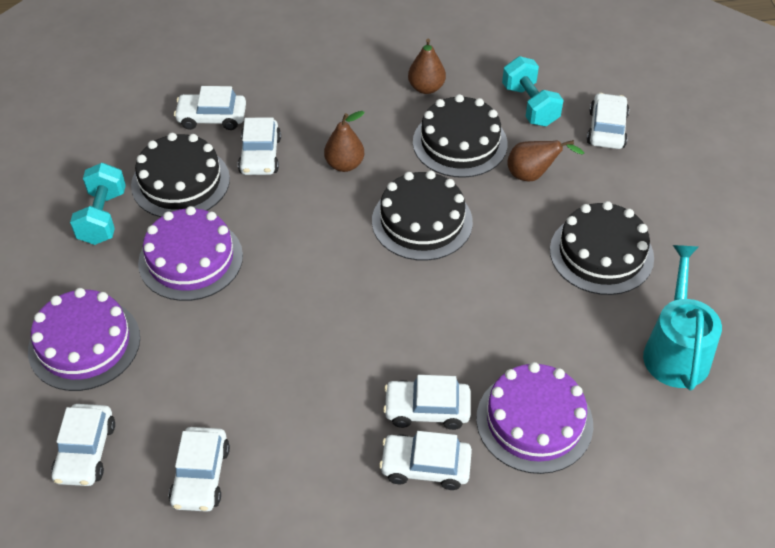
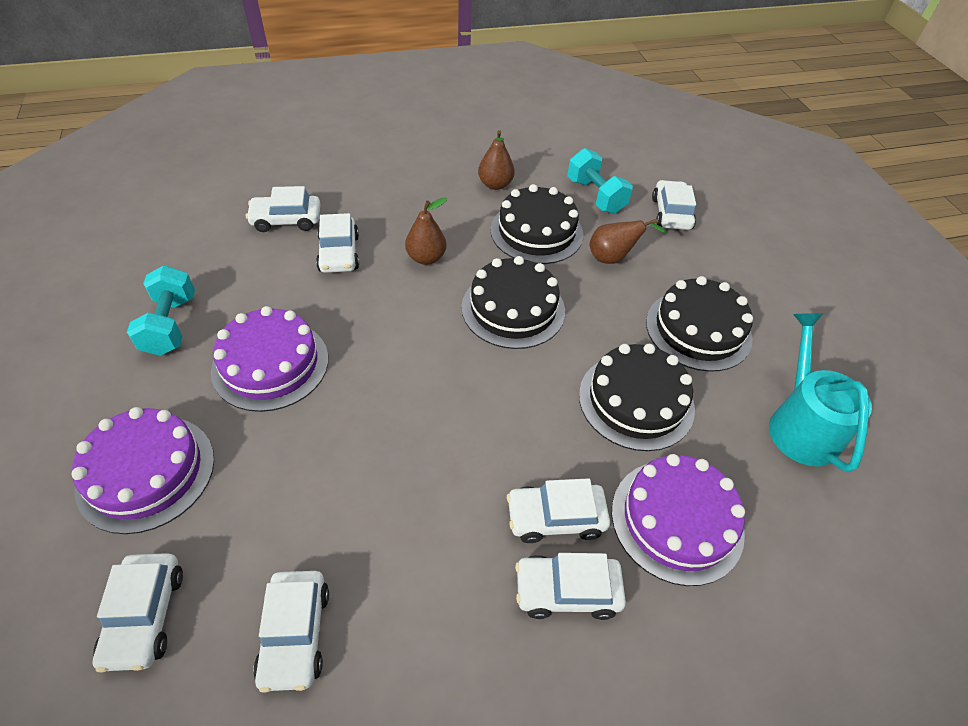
camera: 10 degrees left, 0 degrees up
black cake [131,133,230,217] -> black cake moved to [579,344,695,451]

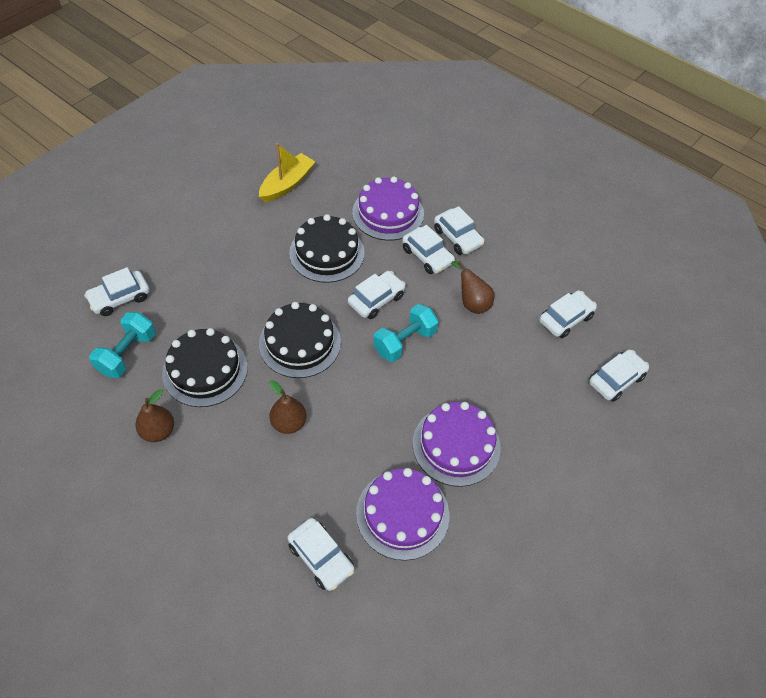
camera: 125 degrees left, 5 degrees up
purple cake [71,407,214,534] -> purple cake moved to [356,468,449,561]
turquoise dumbbell [127,266,195,356] -> turquoise dumbbell moved to [373,304,439,362]
white car [316,213,359,273] -> white car moved to [348,271,405,319]
brown pear [589,218,667,264] -> brown pear moved to [451,261,495,314]
black cake [646,276,753,372] -> none
turquoise watering can [769,313,872,472] -> yellow boat [259,143,315,202]

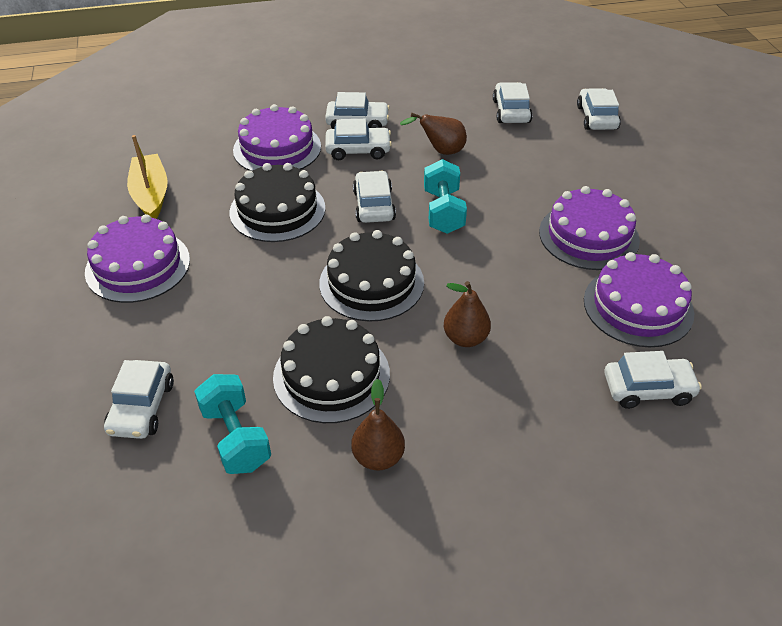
camera: 50 degrees left, 10 degrees down
none -> purple cake [85,214,190,303]

